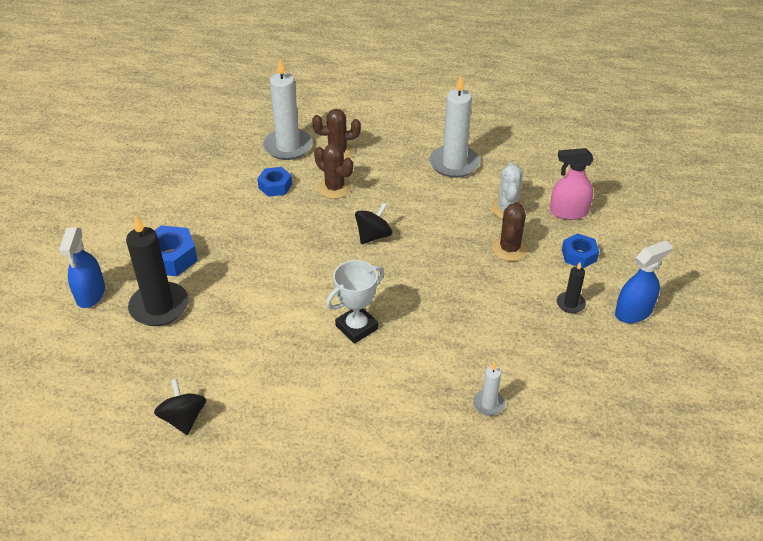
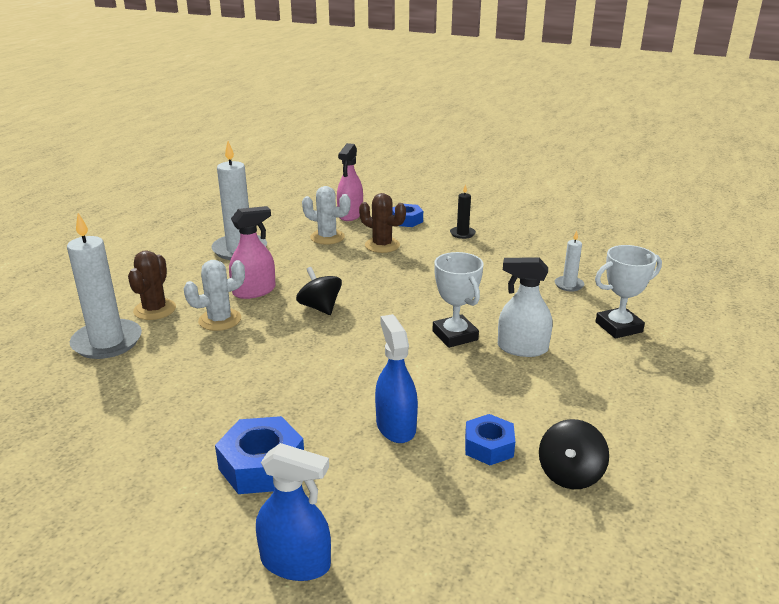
camera: 75 degrees left, 15 degrees down
black candle [126,215,189,326] -> none
black spinning top [154,379,206,435] -> black spinning top turned 60 degrees counterclockwise [539,419,609,489]
blue nut [257,167,292,197] -> blue nut moved to [465,414,515,465]
brown cactus [314,144,353,199] -> white cactus [184,260,245,331]
blue spray bottle [615,240,673,323] -> blue spray bottle moved to [375,314,418,443]
none -> pink spray bottle [229,206,275,299]
none -> white spray bottle [498,257,553,357]
none -> white trophy [595,245,662,339]

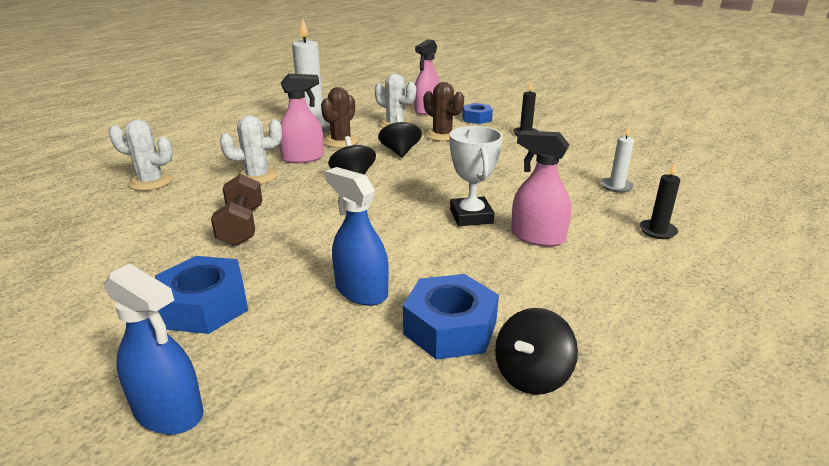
camera: 15 degrees right, 0 degrees up
white candle [67,213,142,359] -> white cactus [109,120,173,191]
brown cactus [128,250,176,320] -> brown cactus moved to [321,87,359,148]
blue spray bottle [375,314,418,443] -> blue spray bottle turned 45 degrees counterclockwise [325,167,389,306]
blue nut [465,414,515,465] -> blue nut [403,274,499,360], size x1.52
white spray bottle [498,257,553,357] -> pink spray bottle [511,131,571,247]
white trophy [595,245,662,339] -> black candle [639,162,680,239]
none -> brown dumbbell [211,174,262,246]
none -> black spinning top [378,114,422,158]

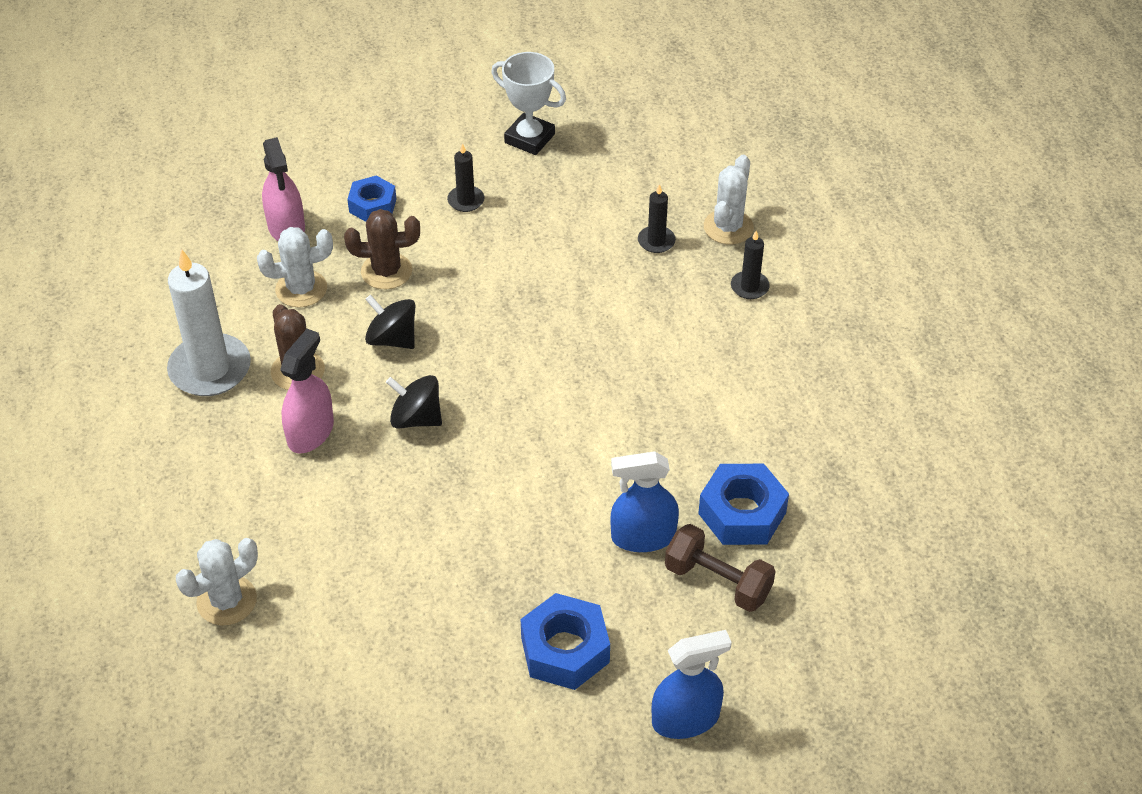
camera: 50 degrees left, 20 degrees up
brown dumbbell [211,174,262,246] -> brown dumbbell moved to [665,524,775,612]
white cactus [220,115,282,184] -> white cactus moved to [704,155,754,244]
white trophy [450,126,503,226] -> white trophy moved to [491,52,566,155]
black spinning top [495,308,578,395] -> none
pink spray bottle [511,131,571,247] -> none
white candle [601,126,634,193] -> black candle [638,184,676,253]

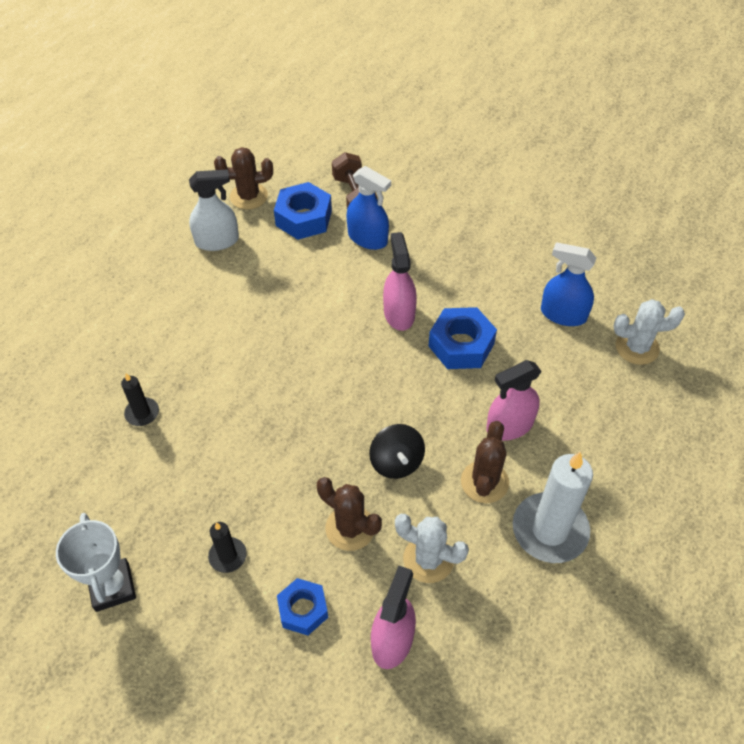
camera: 140 degrees left, 5 degrees up
black spinning top [386,375,442,429] -> none
blue nut [520,593,610,690] -> blue nut moved to [429,307,497,369]
blue spray bottle [651,630,732,739] -> blue spray bottle moved to [541,242,596,326]
white cactus [704,155,754,244] -> none
black candle [731,231,770,299] -> none
none -> white spray bottle [189,169,239,251]
none -> brown cactus [214,147,273,210]
none -> pink spray bottle [383,232,417,331]

